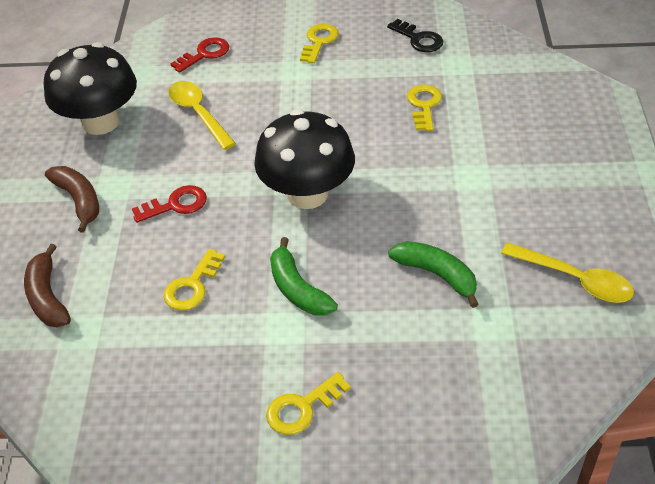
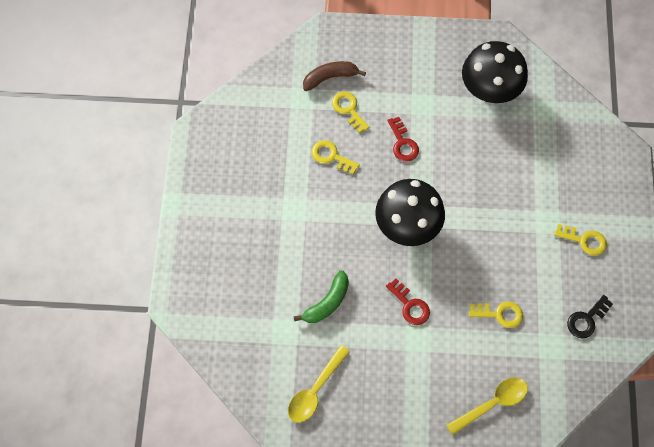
camera: 90 degrees right, 20 degrees up
brown banana [45,166,99,233] -> none
yellow spoon [168,81,236,150] -> yellow spoon moved to [446,377,528,435]
red key [171,37,229,73] -> red key moved to [386,279,430,325]
yellow key [266,372,350,435] -> yellow key moved to [332,91,369,133]
green banana [270,237,338,315] -> none

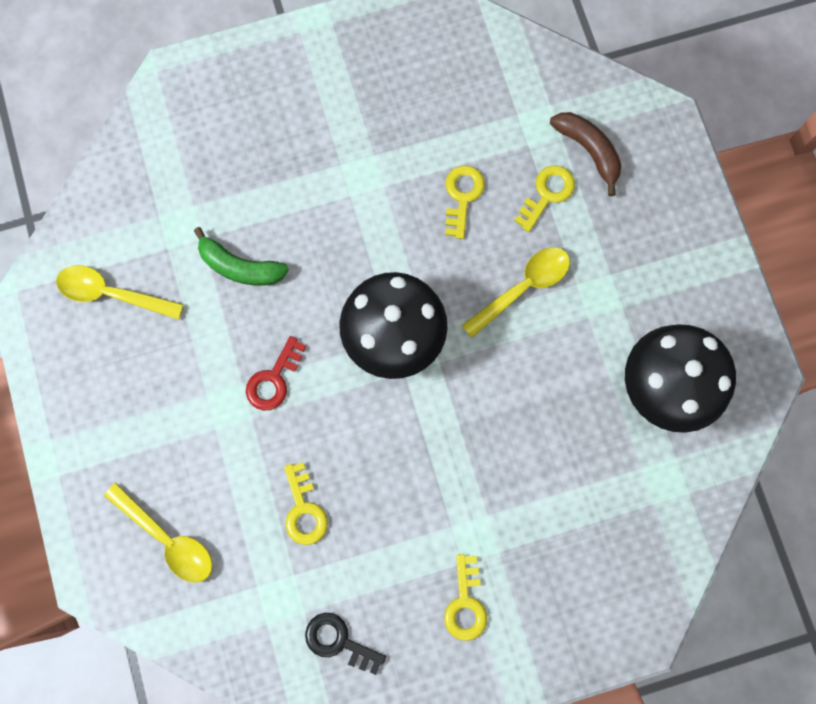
camera: 70 degrees right, 10 degrees up
red key [388,117,419,162] -> yellow spoon [461,247,570,338]

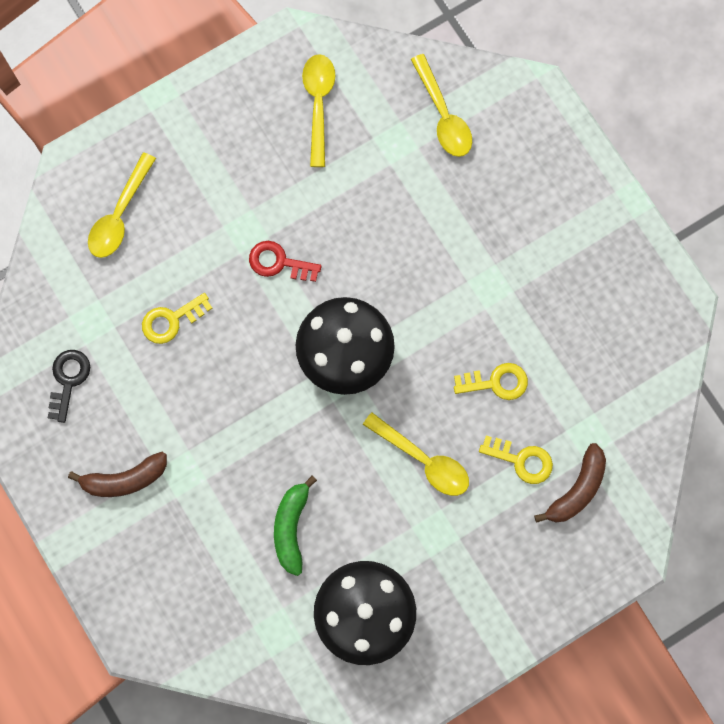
camera: 75 degrees right, 0 degrees up
green banana [194,227,289,286] -> green banana moved to [274,476,317,576]
yellow key [444,554,487,641] -> brown banana [68,452,167,497]
none -> yellow spoon [411,54,472,157]

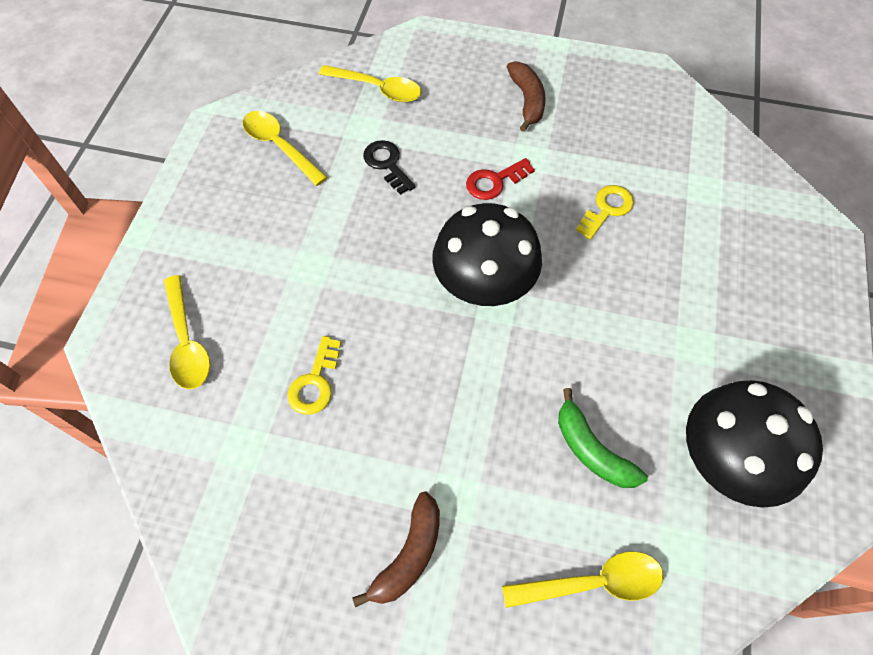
camera: 45 degrees left, 15 degrees down
black key [48,350,90,423] -> black key moved to [363,140,416,195]
red key [249,241,322,282] -> red key moved to [466,158,535,200]
yellow spoon [363,412,469,496] -> yellow spoon moved to [502,551,664,608]
yellow key [479,436,553,484] -> none
brown banana [534,443,606,523] -> brown banana moved to [507,61,546,132]

